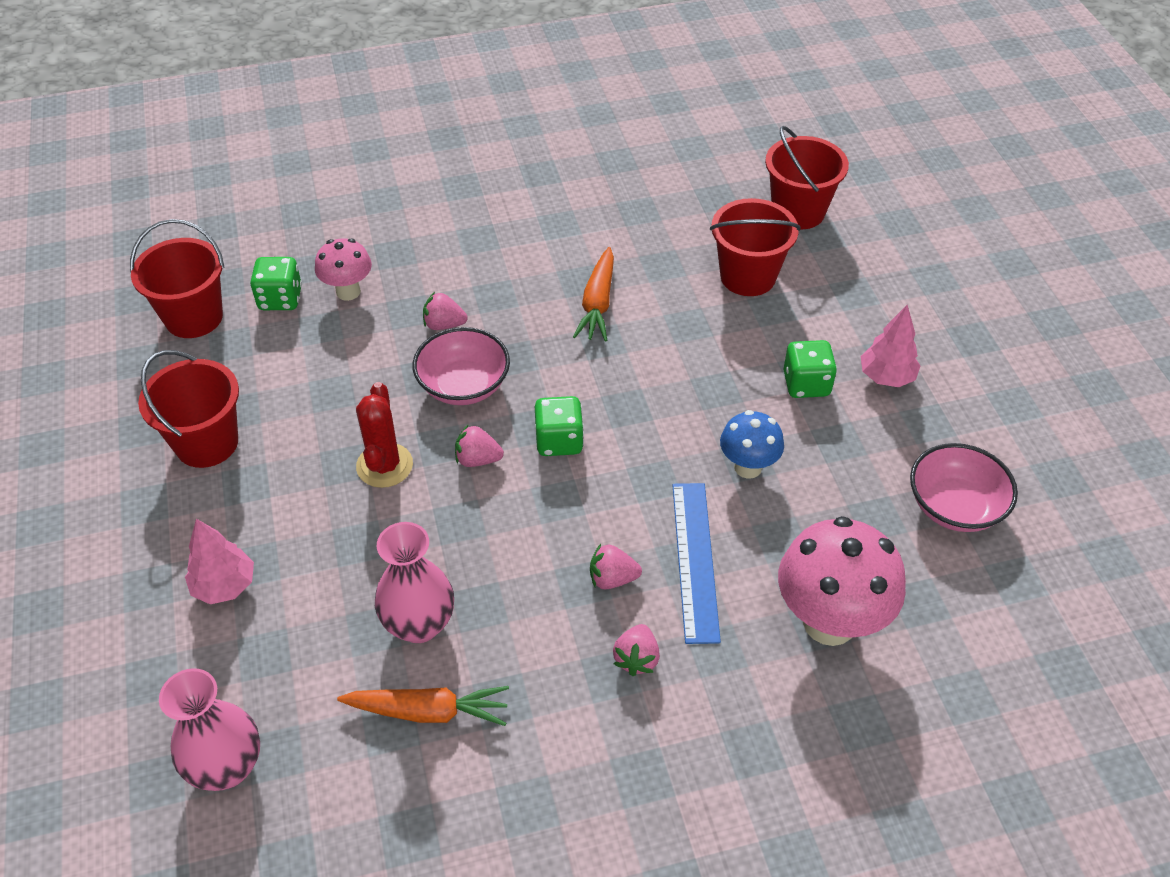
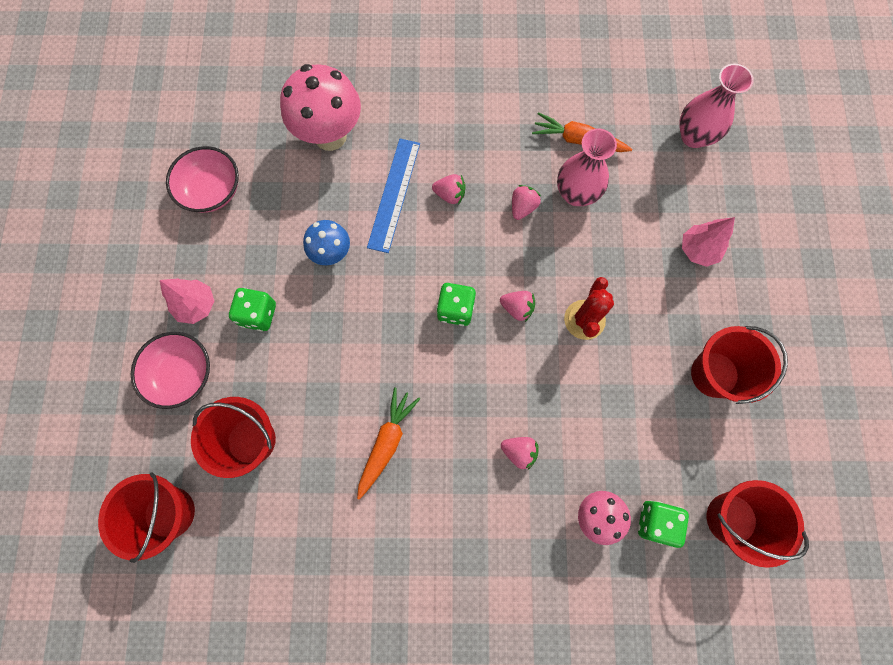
camera: 165 degrees left, 25 degrees up
pink bowl [413,327,510,405] -> pink bowl moved to [131,332,210,409]
pink strawberry [613,624,660,676] -> pink strawberry moved to [512,185,541,220]

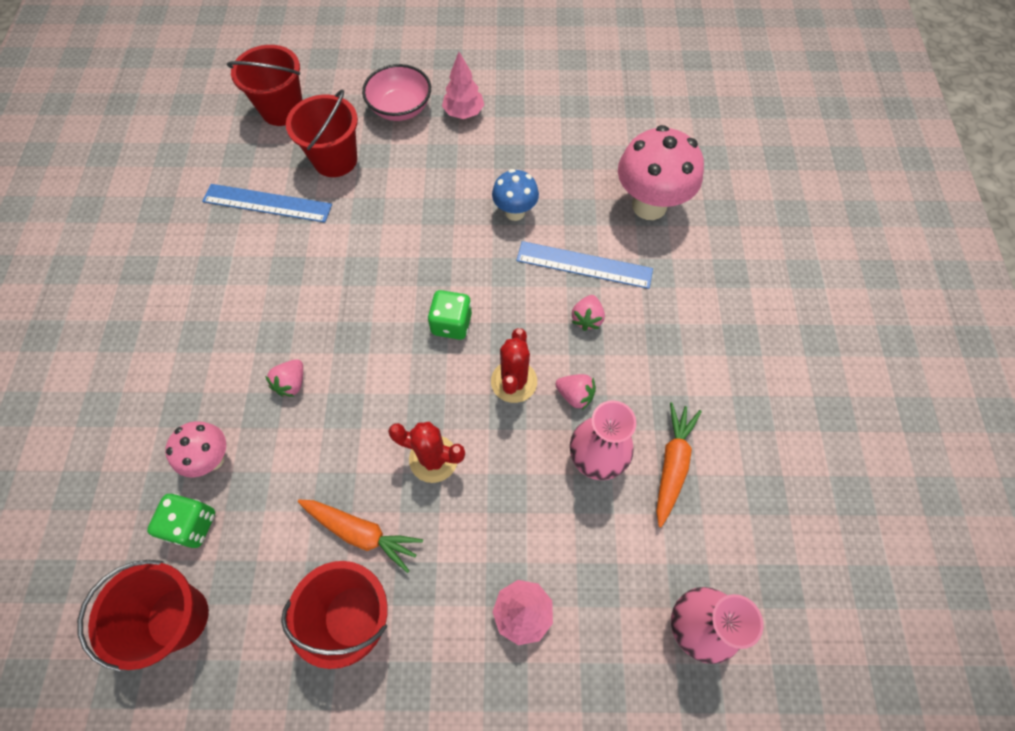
camera: 90 degrees right, 10 degrees down
pink bowl [166,146,239,213] -> none
green dice [229,288,276,331] -> none
orange carrot [357,387,420,500] -> orange carrot moved to [298,500,423,573]
pink strawberry [500,291,535,322] -> none
none -> blue ruler [202,184,332,223]
none -> red cactus [491,328,537,403]

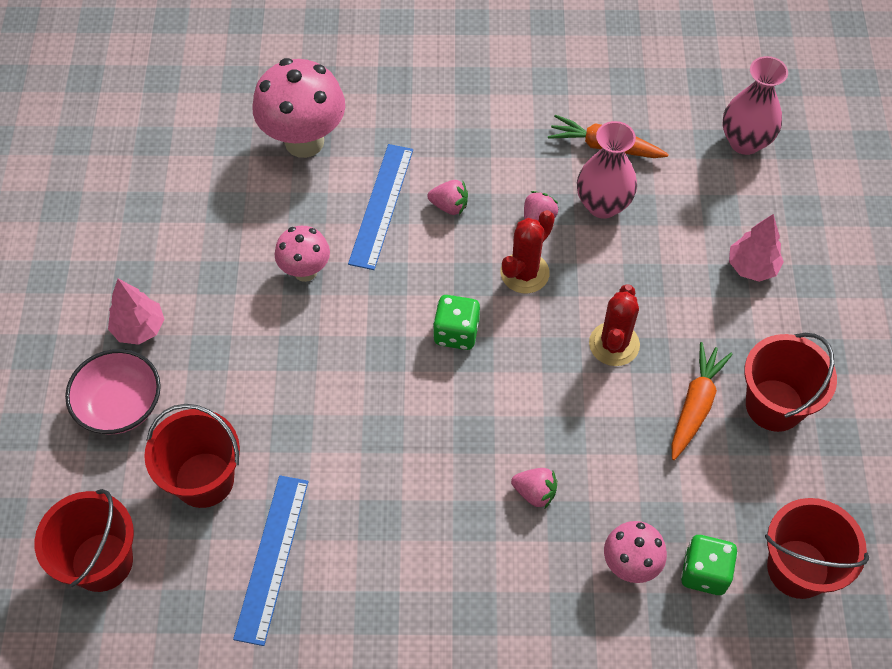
camera: 90 degrees left, 5 degrees down
red cactus [491,328,537,403] -> red cactus turned 60 degrees counterclockwise [501,210,555,294]
blue mushroom [492,169,539,221] -> pink mushroom [275,226,330,282]

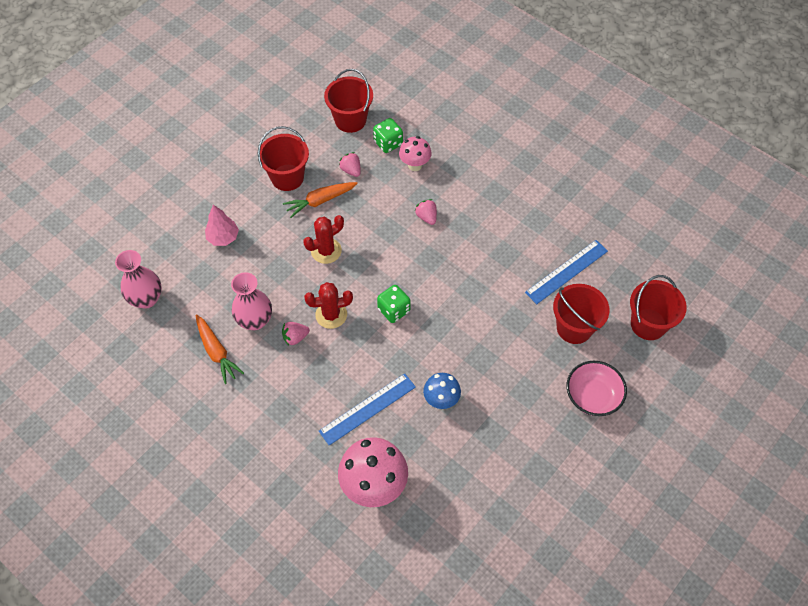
camera: 140 degrees left, 0 degrees up
pink tree [108,279,164,345] -> none
pink mushroom [275,226,330,282] -> blue mushroom [423,373,461,409]
pink strawberry [427,180,468,215] -> pink strawberry moved to [339,152,361,177]

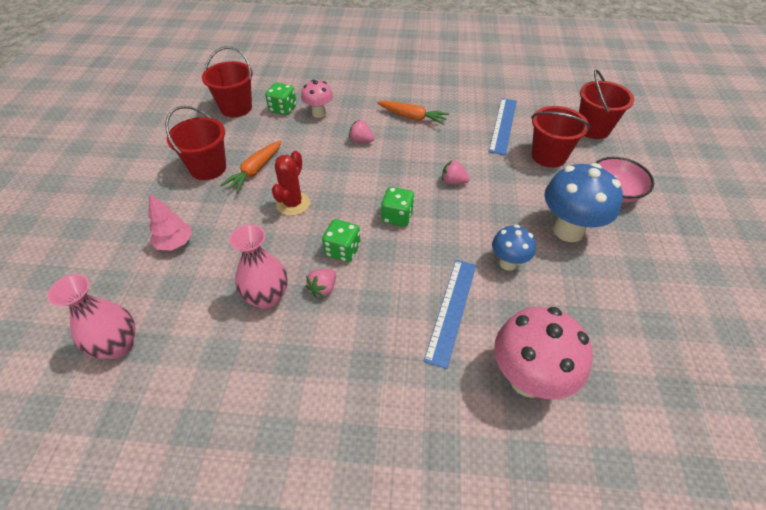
camera: 35 degrees left, 10 degrees down
orange carrot [195,314,244,384] -> orange carrot moved to [377,101,449,125]
red cactus [304,282,353,329] -> green dice [322,219,361,262]
pink strawberry [339,152,361,177] -> pink strawberry moved to [442,160,470,184]
none -> blue mushroom [545,163,623,242]

